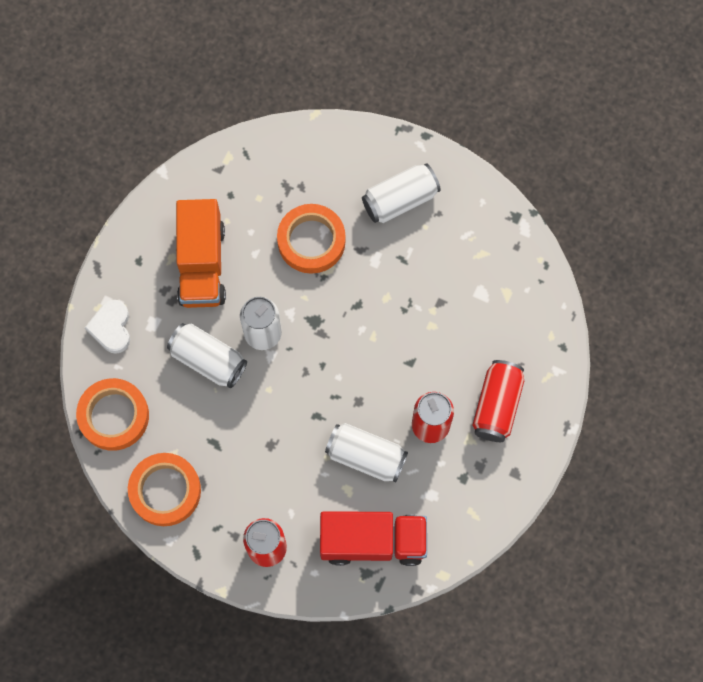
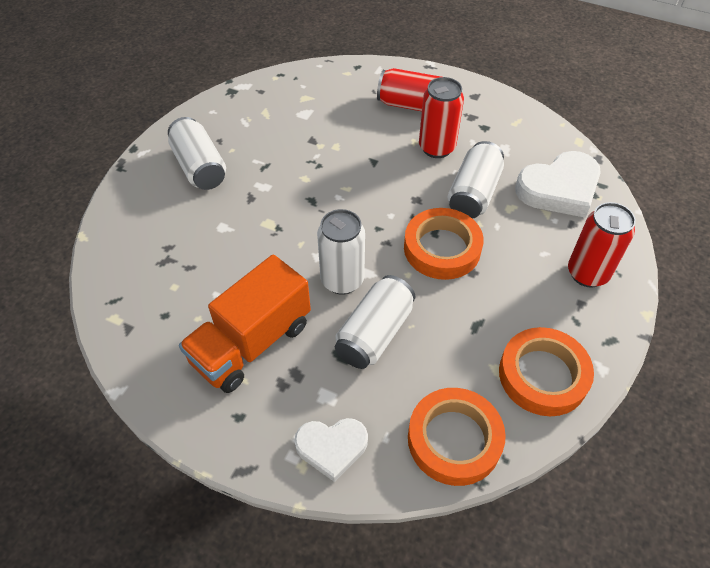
camera: 90 degrees left, 20 degrees down
orange truck [176,199,226,308] -> orange truck turned 135 degrees clockwise [179,254,311,393]
orange tape [277,204,346,274] -> orange tape moved to [404,208,484,280]
red truck [320,511,427,566] -> white heart [515,151,601,218]

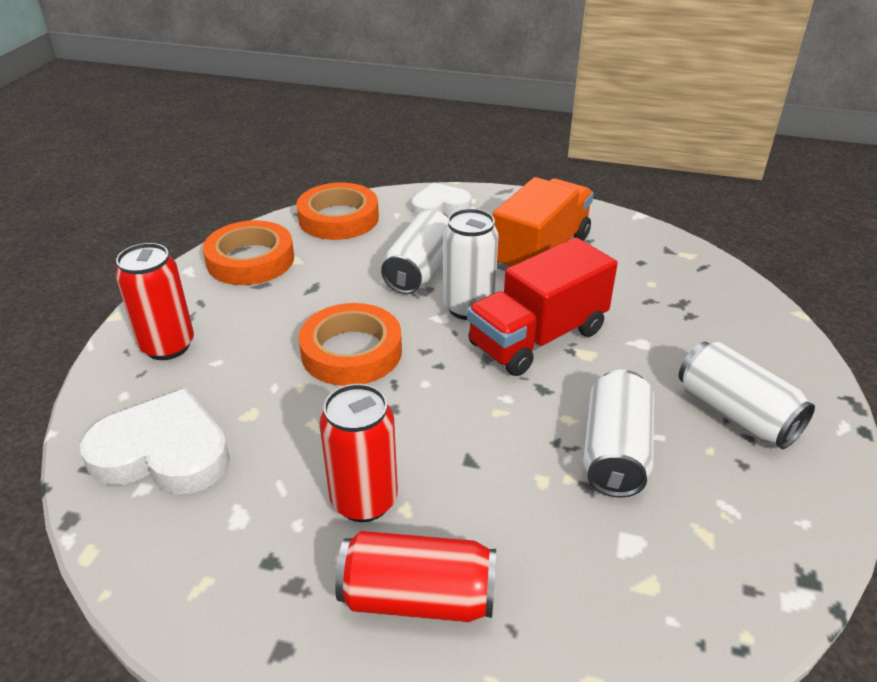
camera: 170 degrees right, 15 degrees down
white can [447,141,504,219] -> white can moved to [583,369,654,497]
white heart [515,151,601,218] -> white heart turned 45 degrees clockwise [80,388,230,494]
none -> red truck [467,237,618,376]

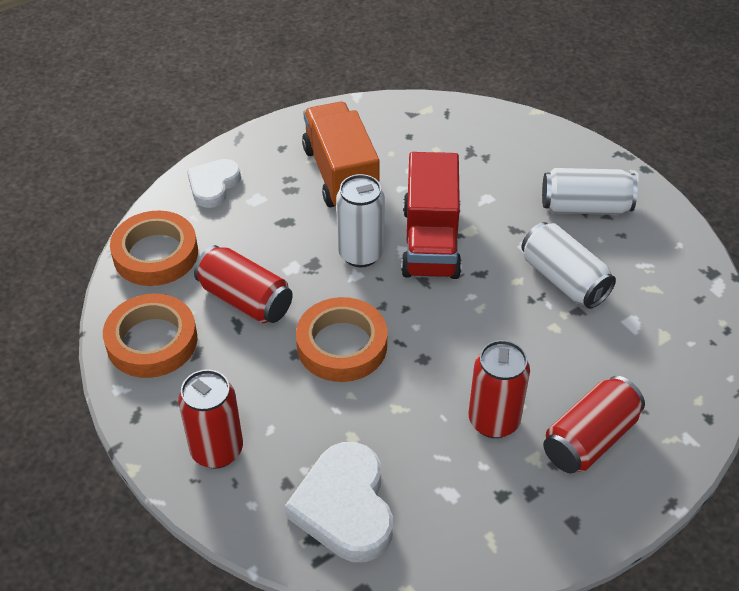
camera: 50 degrees left, 10 degrees up
white heart [80,388,230,494] -> white heart turned 60 degrees counterclockwise [285,442,393,562]
white can [381,211,449,294] -> none
none -> red can [194,245,293,323]

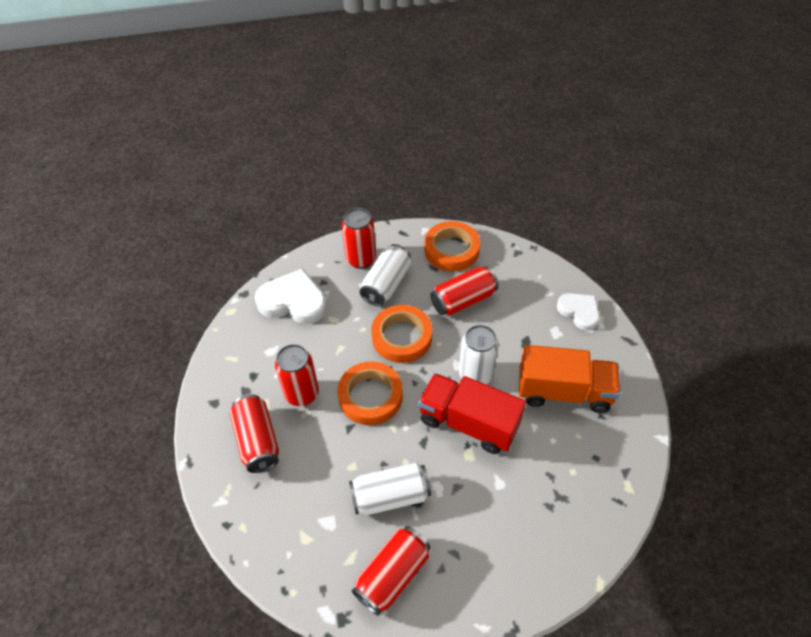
camera: 115 degrees right, 5 degrees up
orange tape [110,210,198,286] -> orange tape moved to [338,361,403,425]
white can [542,168,637,215] -> white can moved to [360,244,411,306]
none -> red can [351,526,431,616]

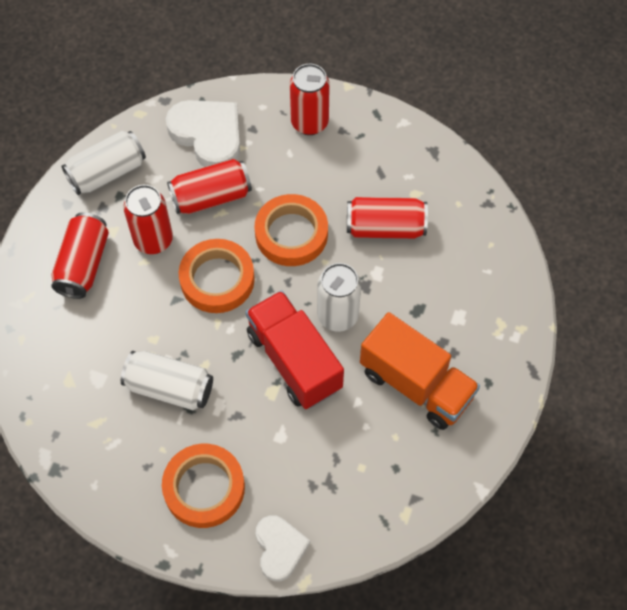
camera: 30 degrees right, 10 degrees up
red can [351,526,431,616] -> red can moved to [167,159,252,214]
white can [360,244,411,306] -> white can moved to [62,131,146,195]
orange tape [425,221,480,271] -> orange tape moved to [162,444,245,528]
white heart [557,293,600,331] -> white heart moved to [256,515,310,581]

